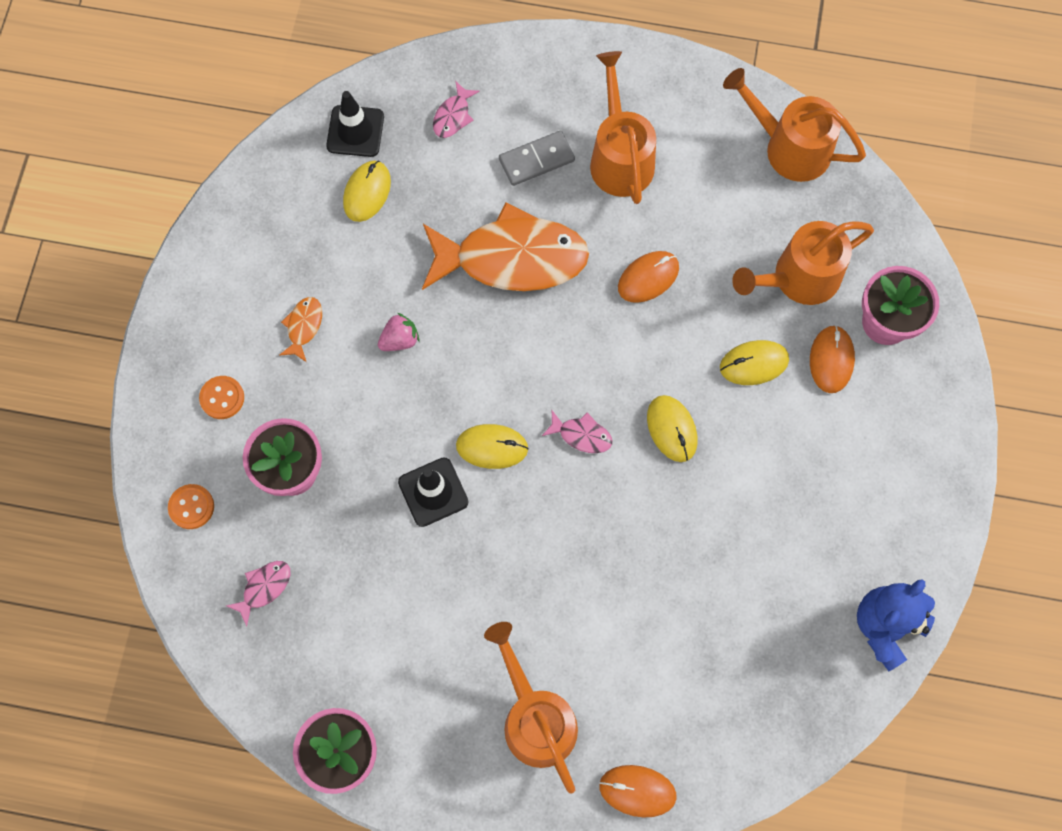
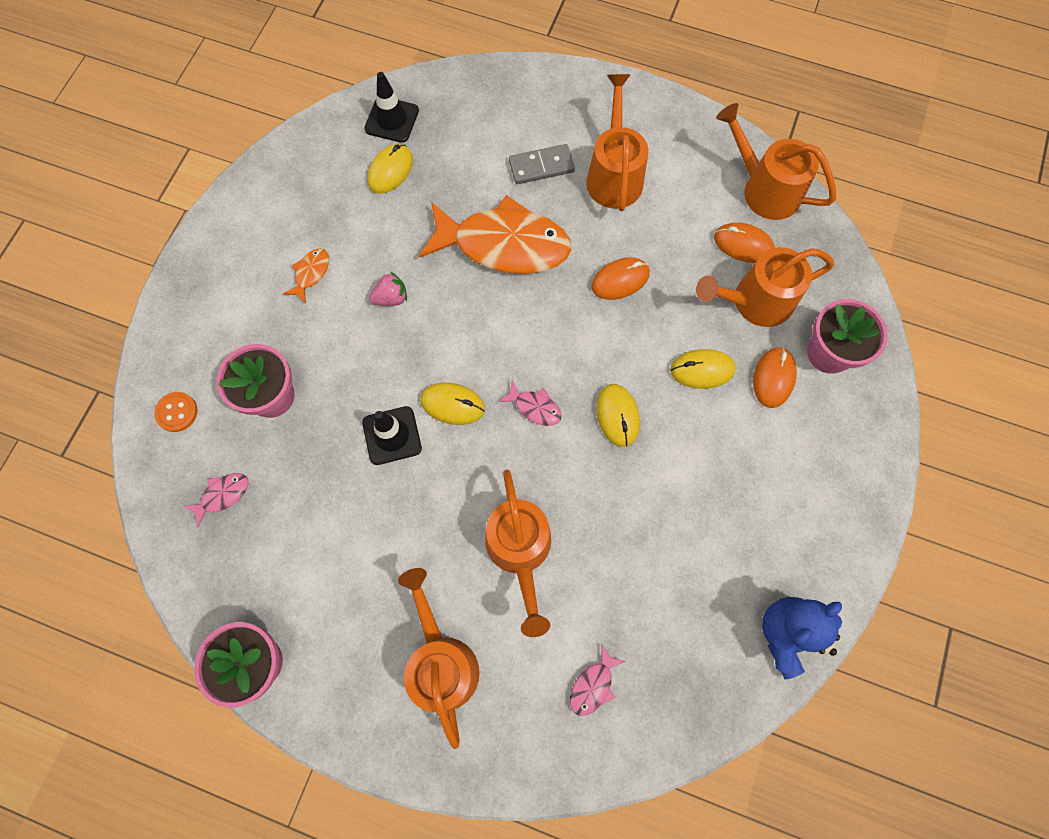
camera: 10 degrees right, 0 degrees up
orange button [199,376,244,419] -> none
pink fish [433,82,480,138] -> pink fish moved to [570,644,626,716]
orange mouse [599,765,677,818] -> orange mouse moved to [714,222,775,263]
none -> orange watering can [485,470,551,637]

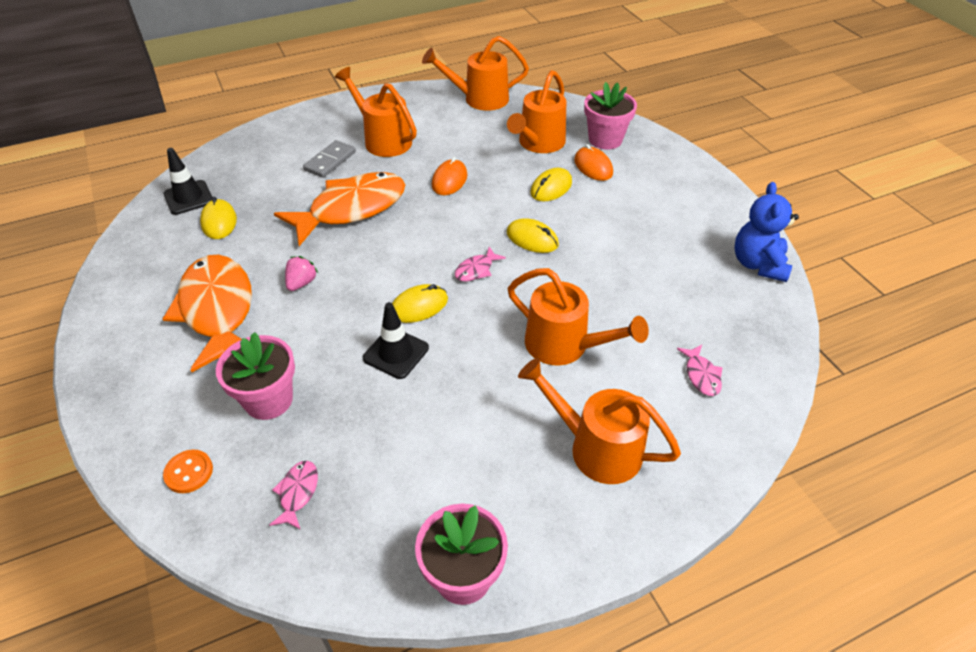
camera: 45 degrees left, 25 degrees down
orange fish [283,248,329,303] -> orange fish [163,255,252,372], size x2.50
pink fish [499,380,562,426] -> pink fish turned 150 degrees clockwise [455,247,506,281]
orange mouse [714,222,775,263] -> none

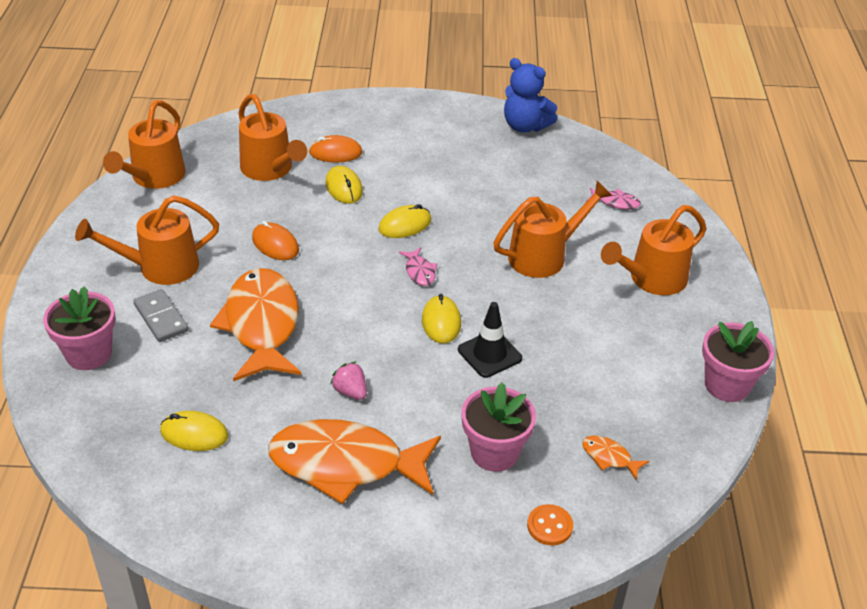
camera: 65 degrees left, 5 degrees down
black traffic cone [163,148,213,215] -> none
pink fish [269,461,318,530] -> orange fish [582,435,649,480]
pink flower pot [584,82,637,150] -> pink flower pot moved to [43,286,116,370]

